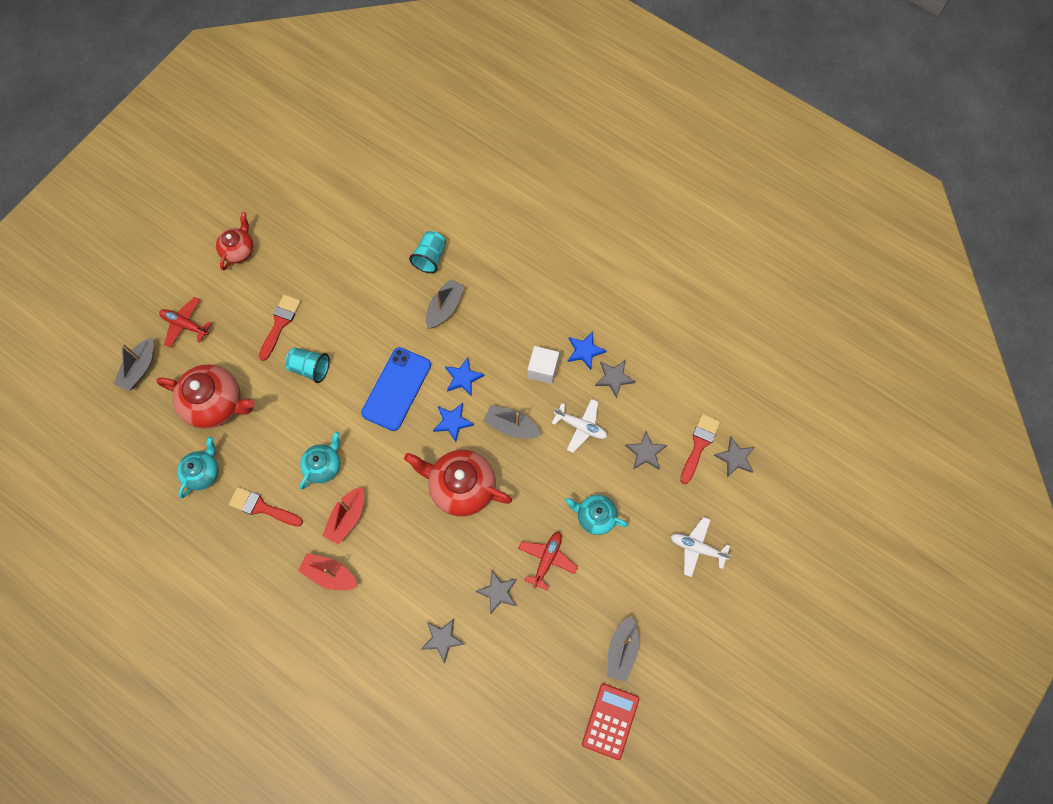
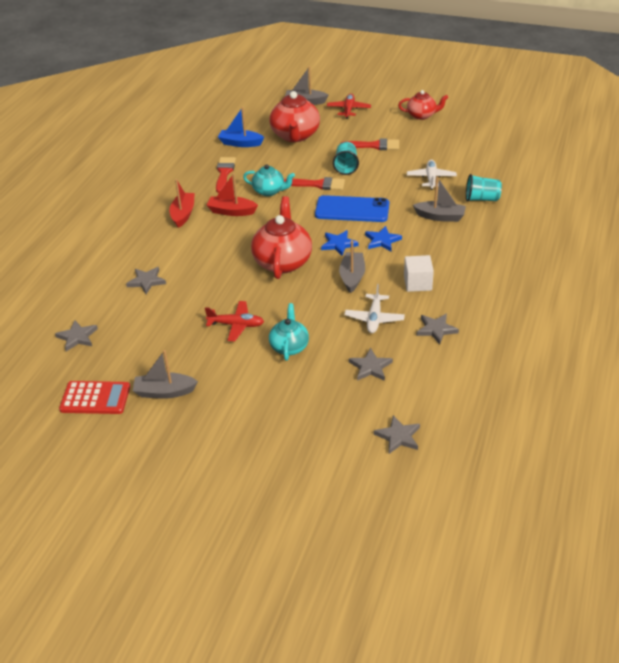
camera: 75 degrees right, 30 degrees down
turquoise teapot [177,437,218,498] -> blue boat [218,107,264,147]
grey star [475,571,517,614] -> grey star moved to [55,320,98,352]
blue star [568,331,607,370] -> none
white plane [671,517,732,577] -> white plane moved to [407,160,457,190]
red brush [680,414,720,484] -> red brush moved to [284,177,345,190]

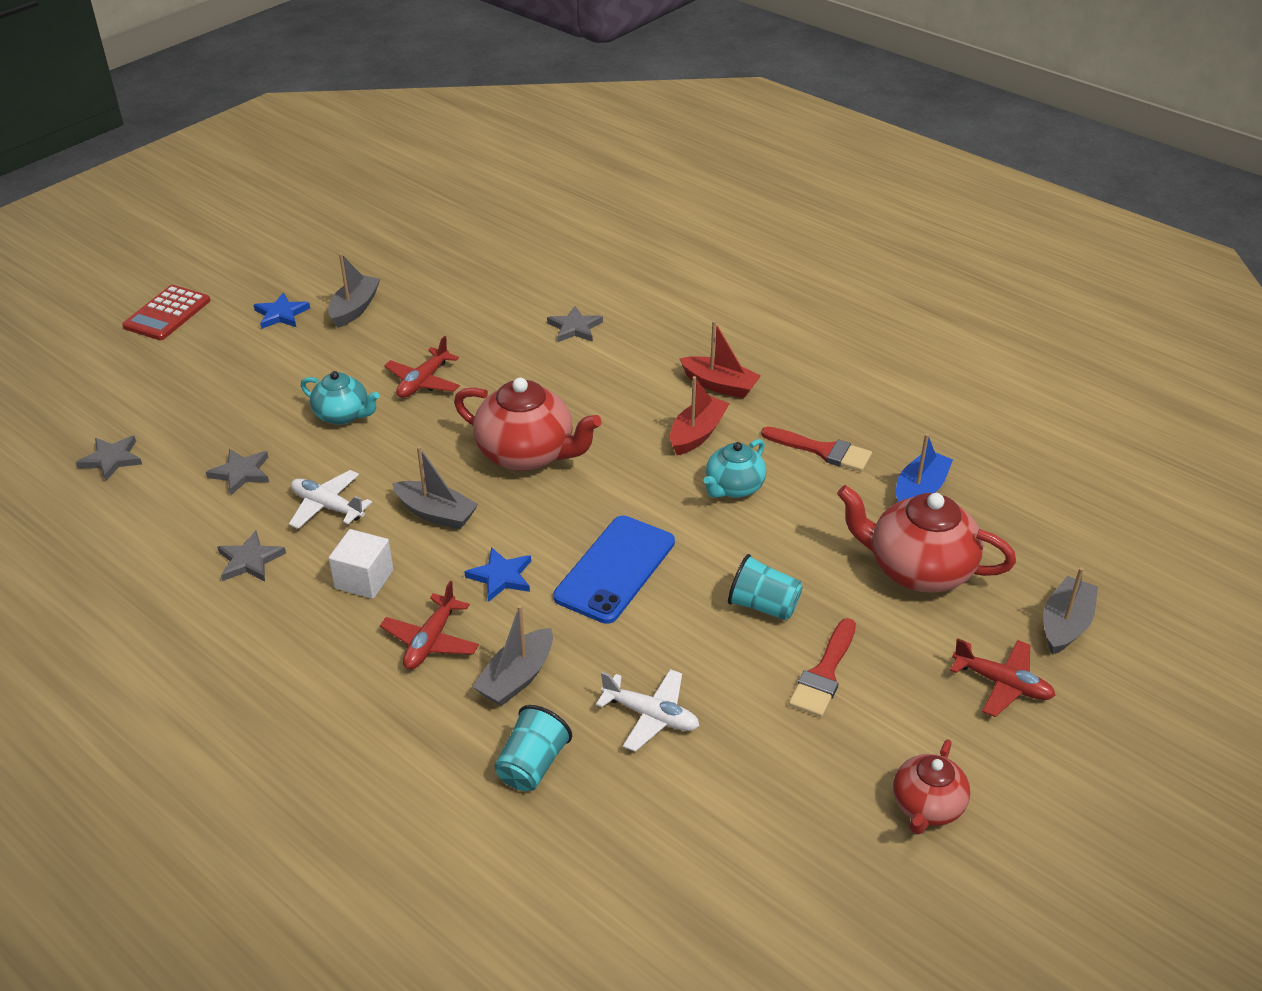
camera: 110 degrees right, 0 degrees up
grey star [55,320,98,352] -> none
red calculator [59,381,130,414] -> red calculator moved to [122,285,210,340]
red brush [284,177,345,190] -> none
blue star [321,230,359,256] -> blue star moved to [254,292,310,329]
none -> red plane [380,581,479,670]

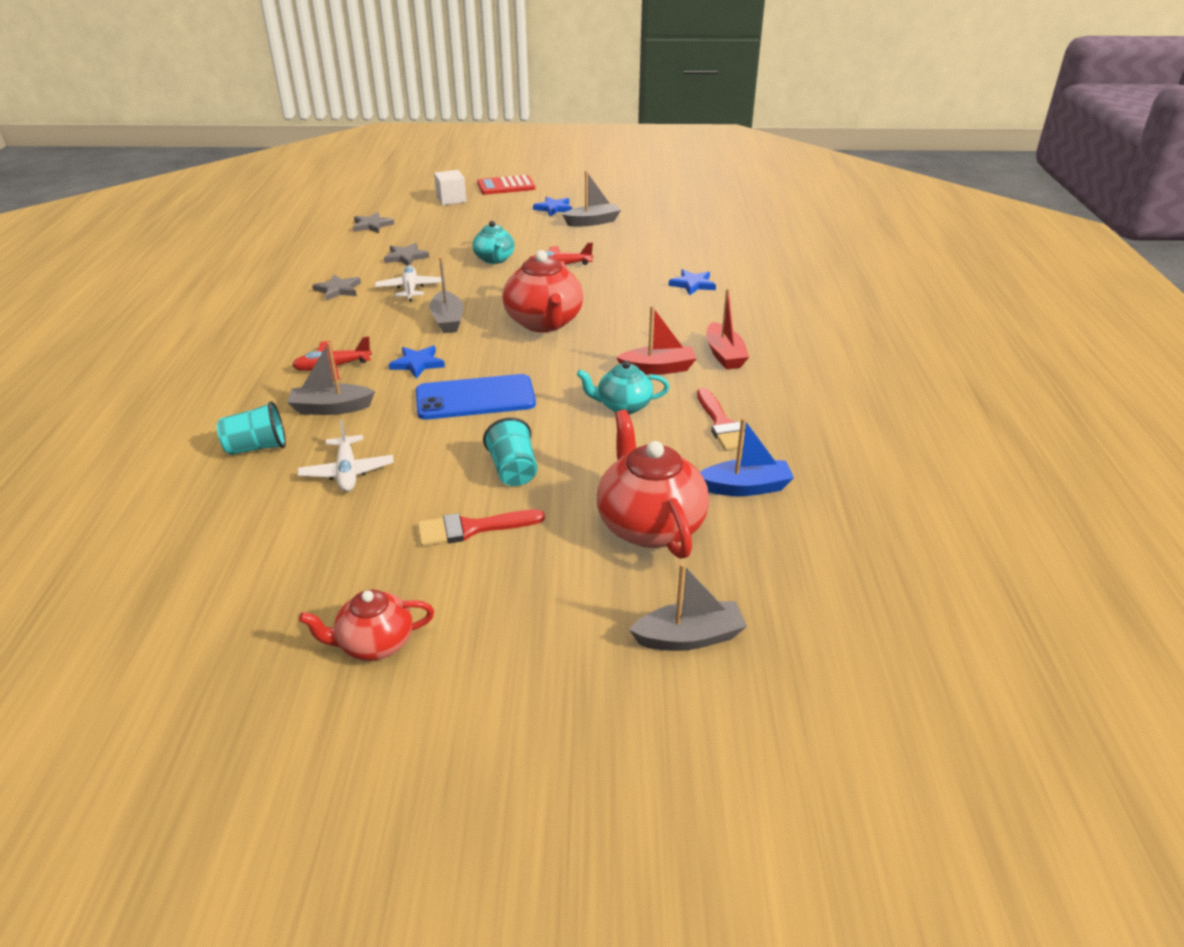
camera: 50 degrees right, 5 degrees down
white cube [328,529,393,599] -> white cube moved to [434,170,466,205]
grey star [547,306,603,342] -> blue star [669,269,716,295]
red plane [950,638,1056,717] -> none

